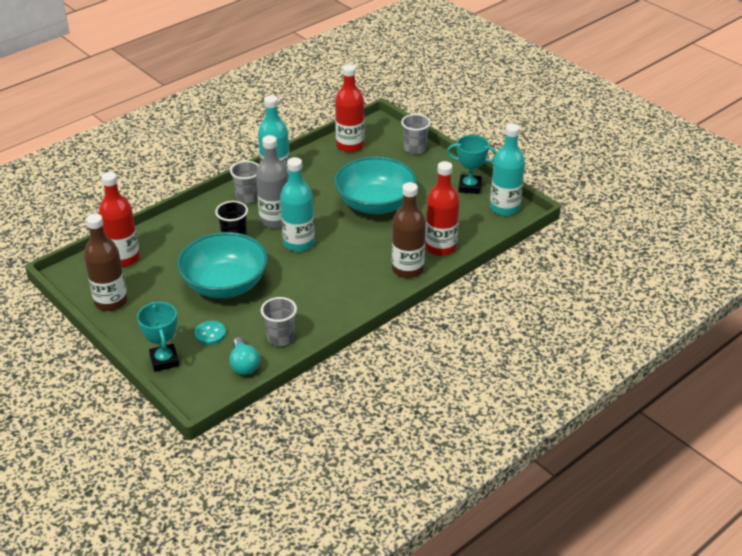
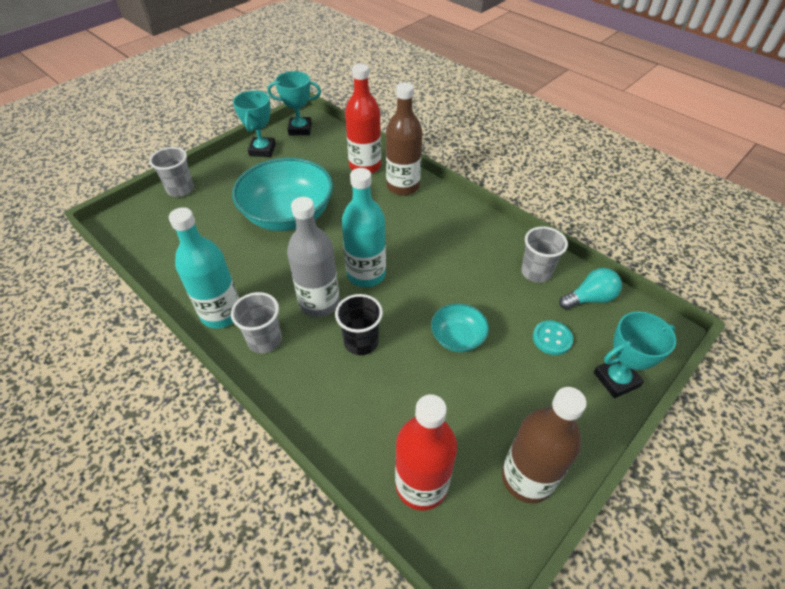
camera: 95 degrees left, 10 degrees up
turquoise bowl [177,232,268,298] -> turquoise bowl [431,303,489,352], size x0.48
red bottle [335,64,364,152] -> none
turquoise bottle [490,123,525,216] -> turquoise trophy [267,71,321,135]

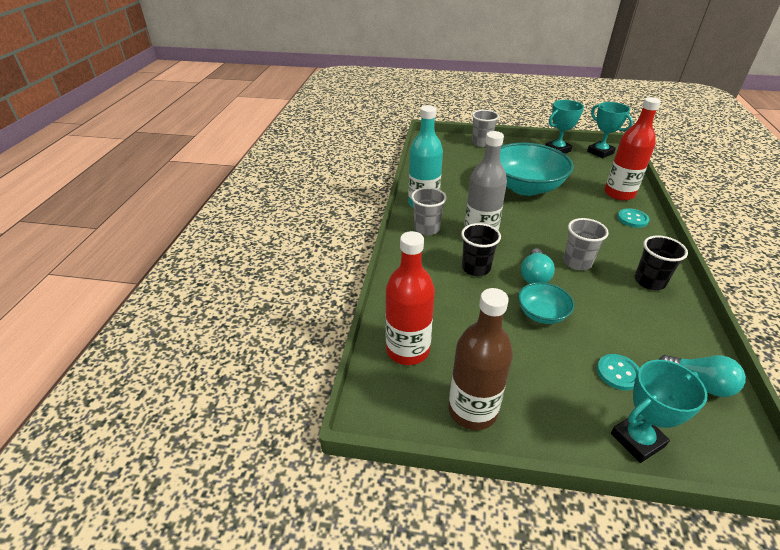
camera: 55 degrees right, 10 degrees down
turquoise bottle [342,168,386,287] -> none
brown bottle [386,82,422,195] -> turquoise button [617,208,649,228]
grey cup [521,226,568,283] -> grey cup moved to [563,218,609,270]
turquoise trophy [594,311,676,398] -> turquoise trophy turned 60 degrees counterclockwise [611,360,707,463]
none -> turquoise light bulb [521,248,555,283]
none -> black cup [634,235,688,290]

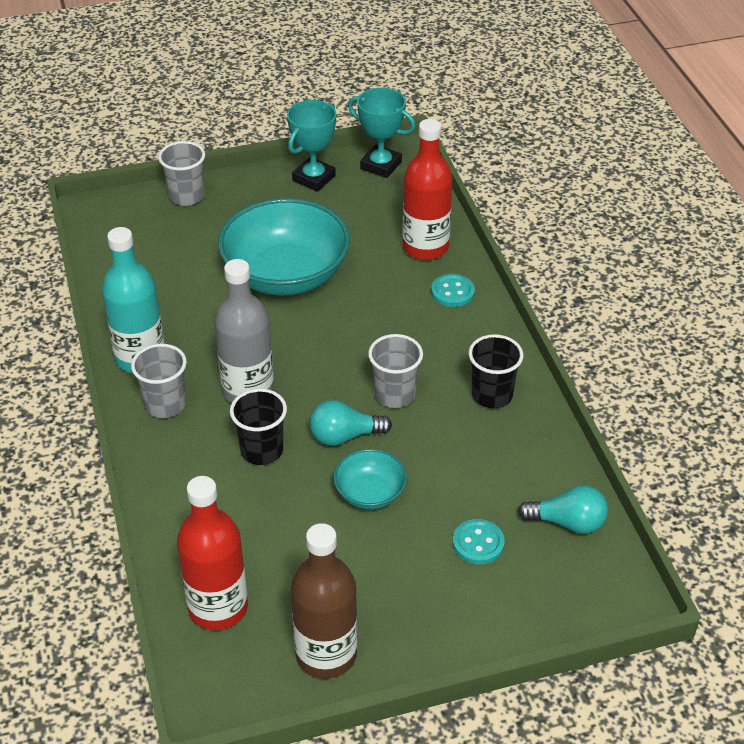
camera: 25 degrees left, 5 degrees up
turquoise light bulb [521,248,555,283] -> turquoise light bulb turned 90 degrees clockwise [309,400,392,446]
turquoise trophy [611,360,707,463] -> none

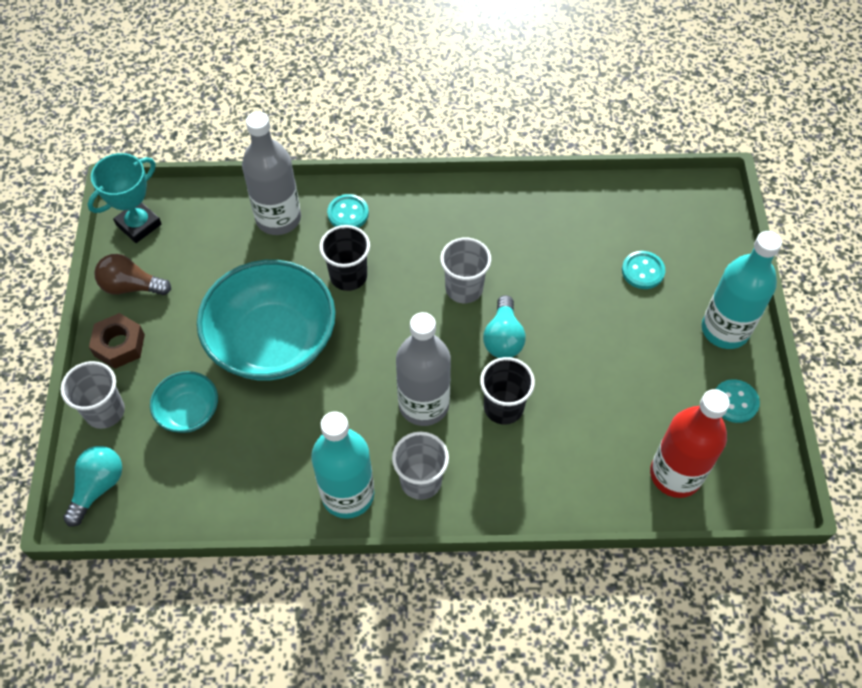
camera: 75 degrees left, 15 degrees up
turquoise trophy [287,100,336,192] -> brown light bulb [94,254,171,295]
brown bottle [291,523,358,679] -> turquoise button [716,379,760,423]
turquoise bowl [333,449,407,510] -> turquoise bowl moved to [150,371,218,433]
red bottle [402,119,453,260] -> grey bottle [242,112,301,235]
black cup [468,334,523,408] -> black cup moved to [319,225,370,291]
turquoise light bulb [518,485,608,534] -> turquoise light bulb moved to [63,446,122,526]
none -> brown nut [89,313,145,369]
none -> turquoise bottle [702,231,782,349]

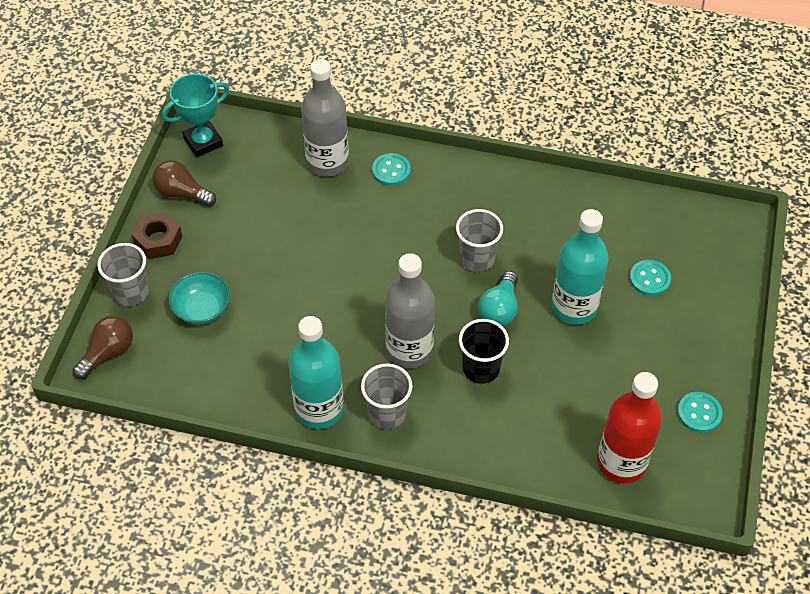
camera: 15 degrees right, 5 degrees down
turquoise light bulb [63,446,122,526] -> brown light bulb [73,316,133,379]
turquoise bowl [197,260,336,381] -> none
black cup [319,225,370,291] -> none
turquoise bottle [702,231,782,349] -> turquoise bottle moved to [552,209,609,325]

